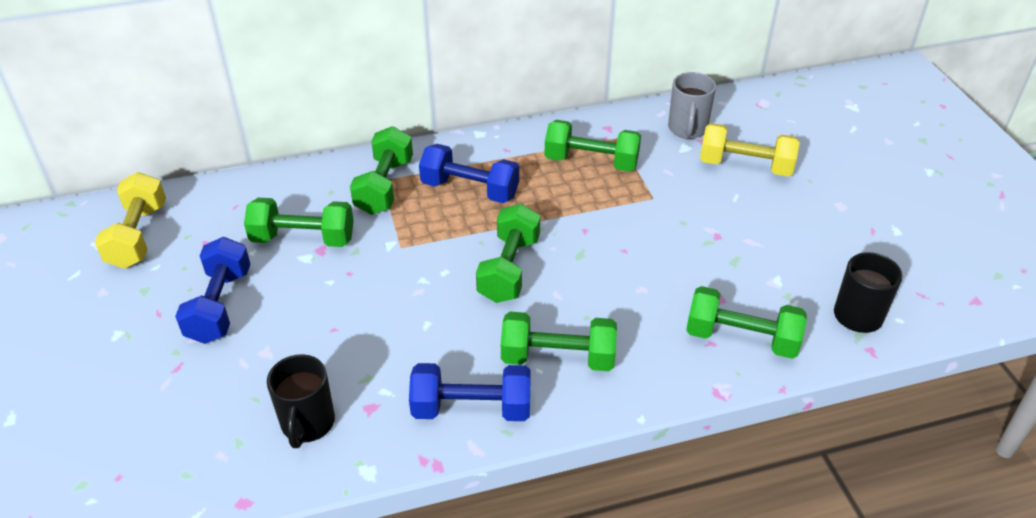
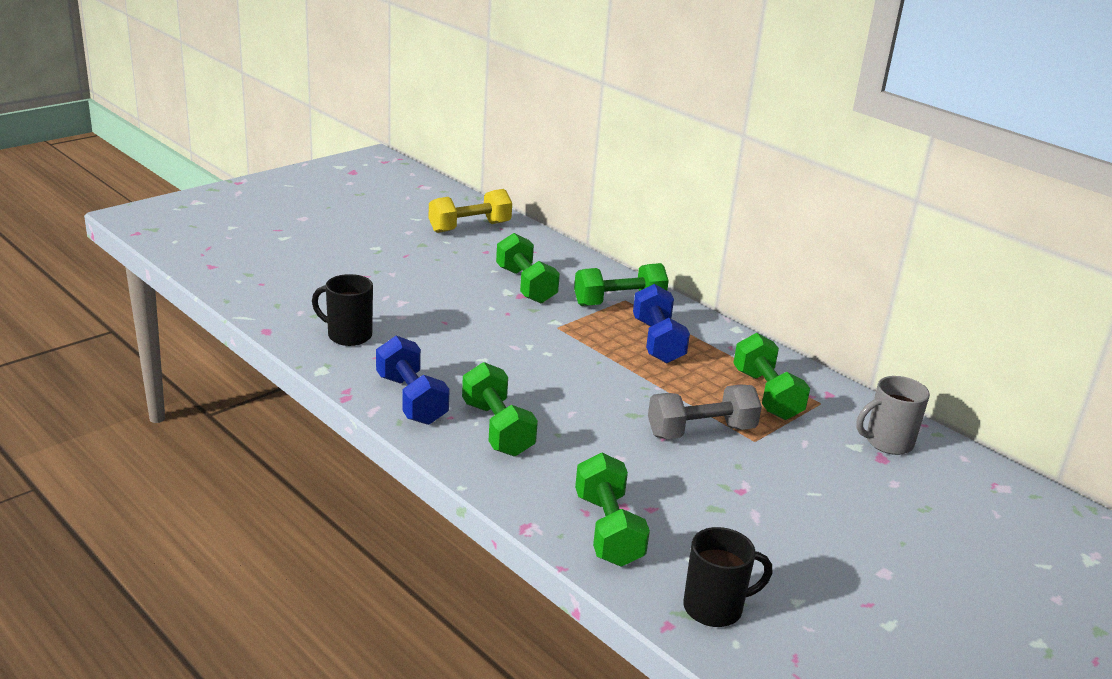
camera: 60 degrees right, 15 degrees down
blue dumbbell [175,237,250,344] -> none
black mug [267,354,335,448] -> black mug turned 45 degrees clockwise [312,274,373,346]
green dumbbell [476,204,540,303] -> none
yellow dumbbell [700,123,800,177] -> none
none -> grey dumbbell [648,385,762,439]

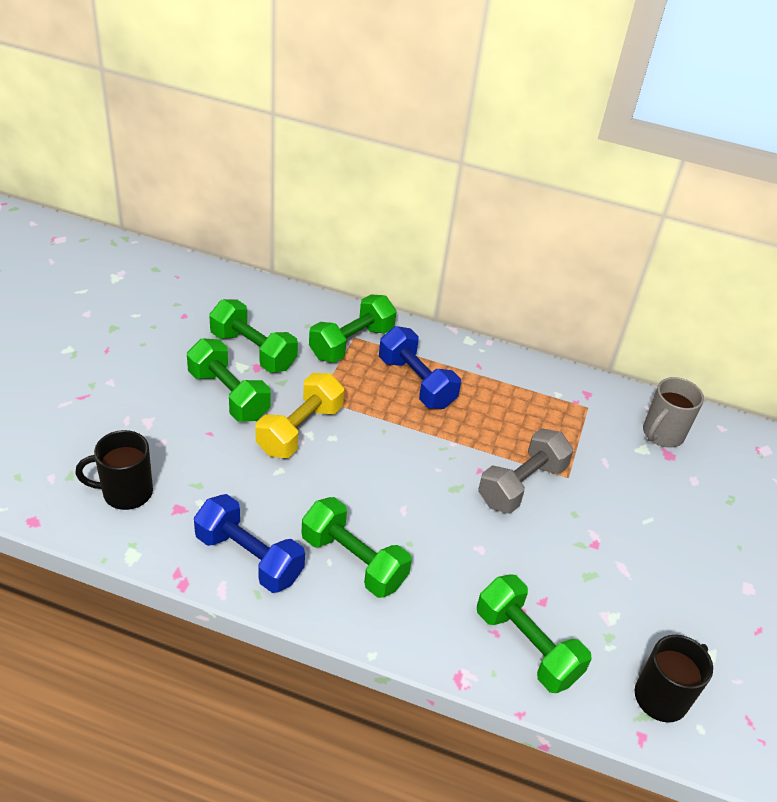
camera: 30 degrees left, 15 degrees up
yellow dumbbell [429,189,512,233] -> yellow dumbbell moved to [256,373,344,458]
green dumbbell [733,333,810,420] -> green dumbbell moved to [187,338,271,421]

